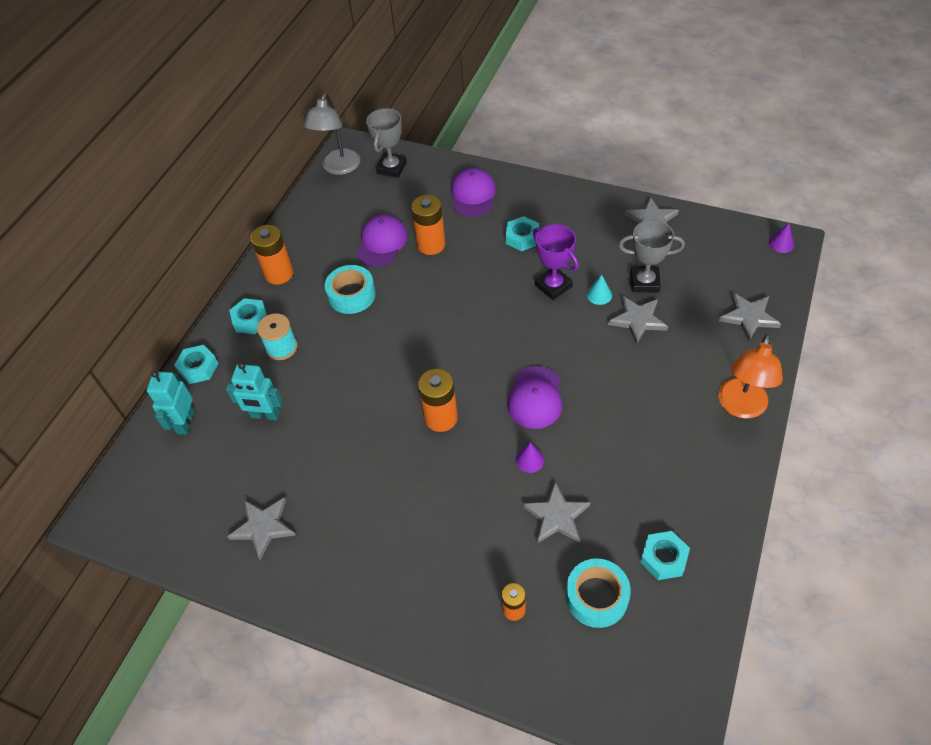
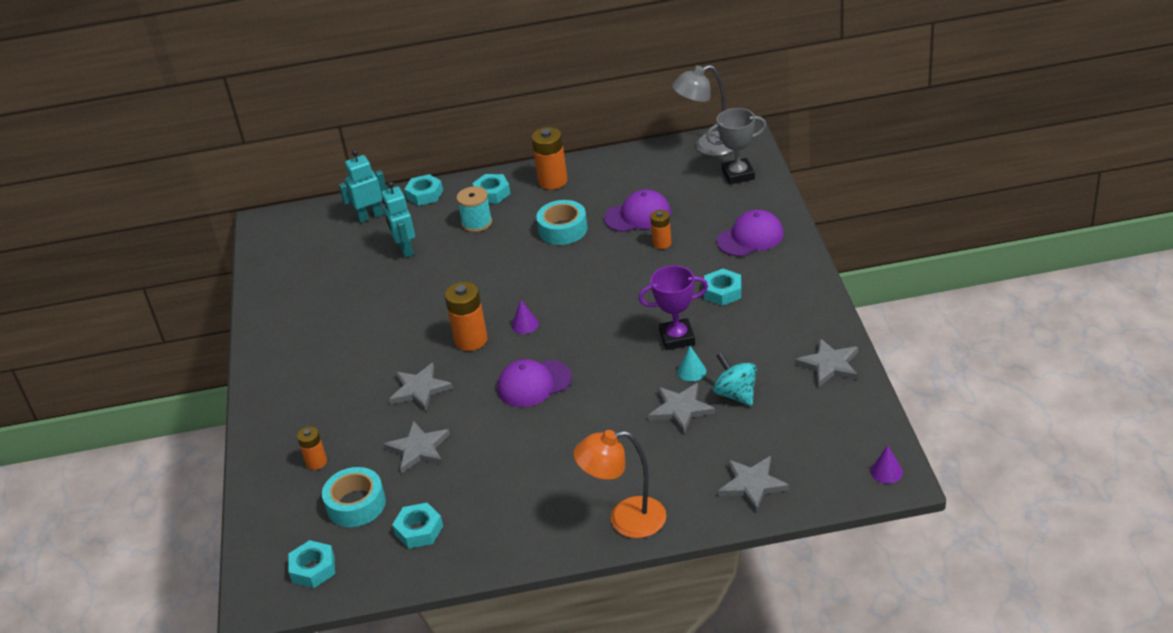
camera: 60 degrees right, 15 degrees down
grey star [227,497,296,560] -> grey star moved to [389,363,453,411]
orange battery [411,195,446,255] -> orange battery [650,210,672,249], size x0.60
purple cone [516,443,544,473] -> purple cone moved to [512,300,539,334]
purple trophy [533,224,579,300] -> purple trophy turned 60 degrees clockwise [638,265,708,350]
grey trophy [618,220,685,293] -> turquoise spinning top [713,352,757,406]
none -> turquoise nut [288,540,335,588]

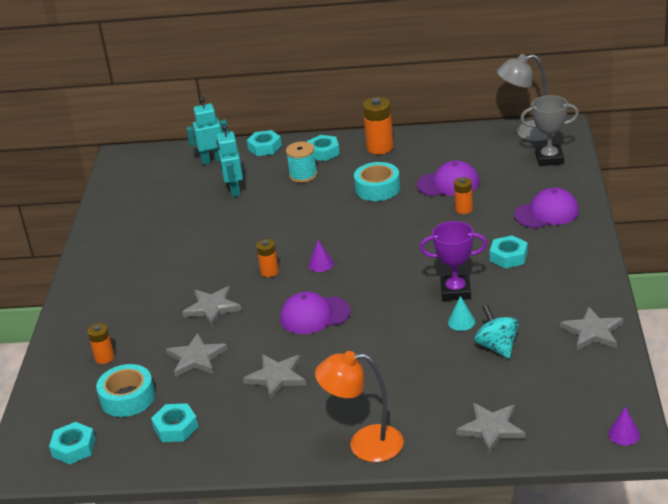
camera: 10 degrees right, 5 degrees down
orange battery [445,282,488,351] -> orange battery [256,239,279,277], size x0.60
grey star [648,383,715,434] -> grey star moved to [243,354,306,400]

